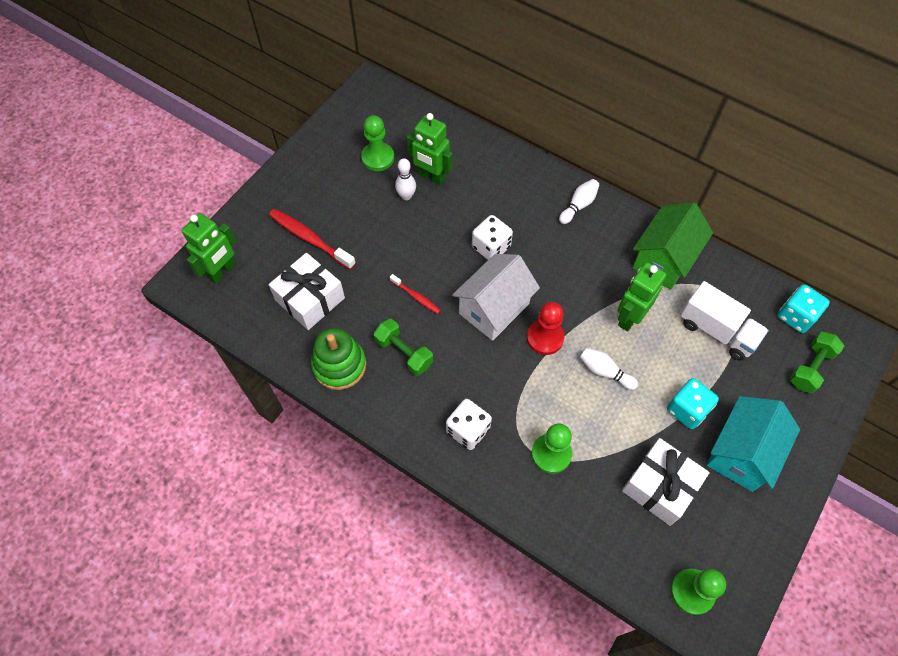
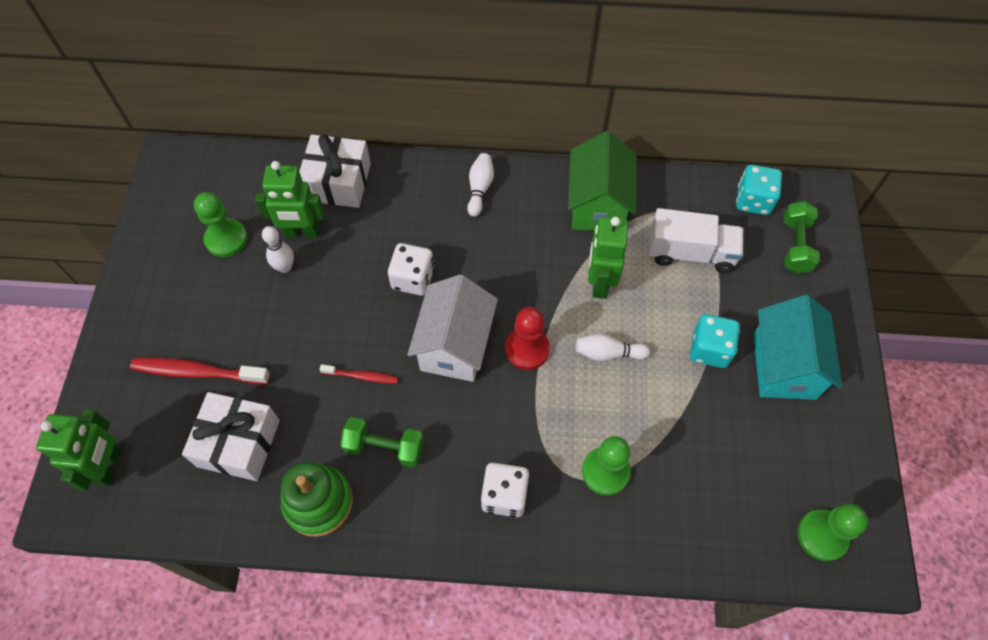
camera: 30 degrees left, 0 degrees up
white gift [622,438,710,526] -> white gift moved to [299,134,371,208]

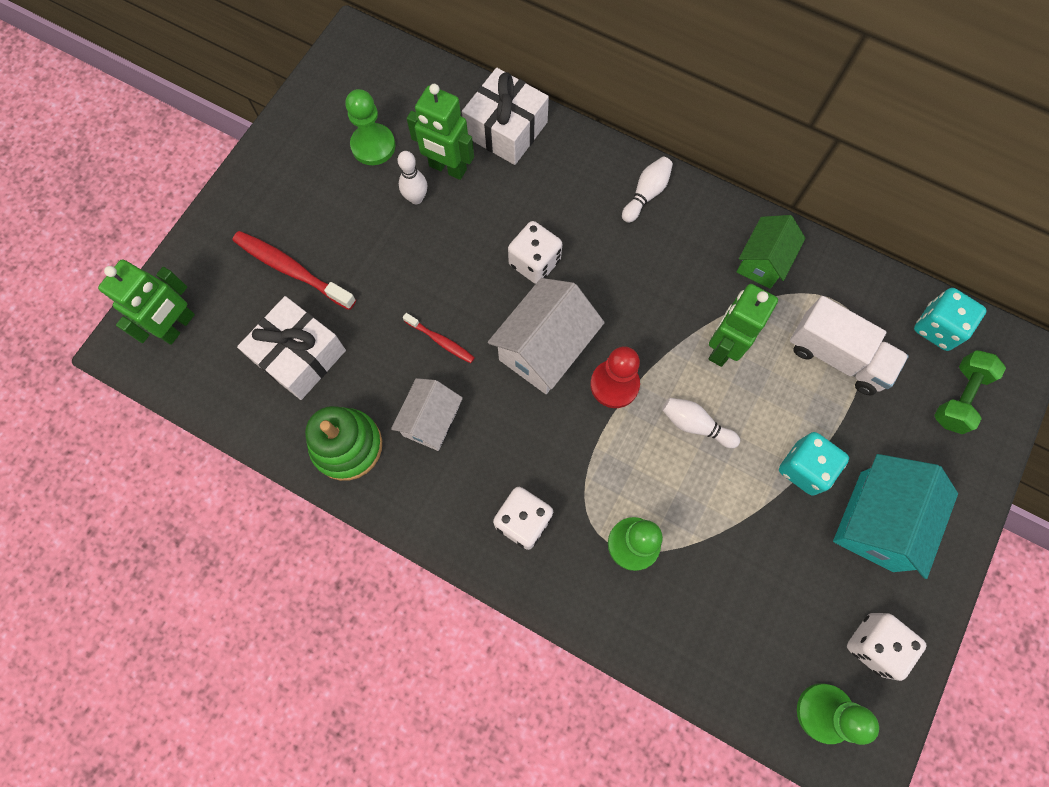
camera: 25 degrees right, 10 degrees up
green dumbbell [340,417,424,467] -> white house [391,378,463,451]
green house [568,131,637,231] -> green house [737,215,805,289], size x0.65
none -> white dice [847,613,927,681]

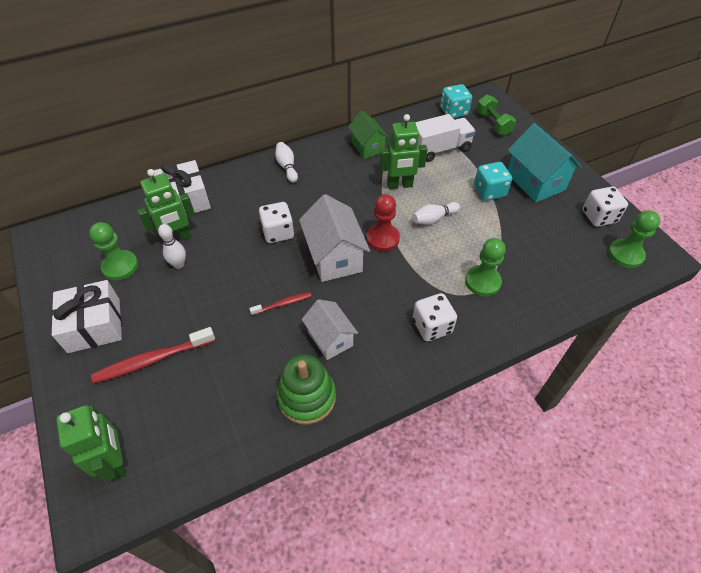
camera: 55 degrees left, 20 degrees down
white gift [237,296,346,400] -> white gift moved to [51,280,122,353]
green robot [709,284,778,367] -> green robot turned 75 degrees counterclockwise [380,114,427,189]

